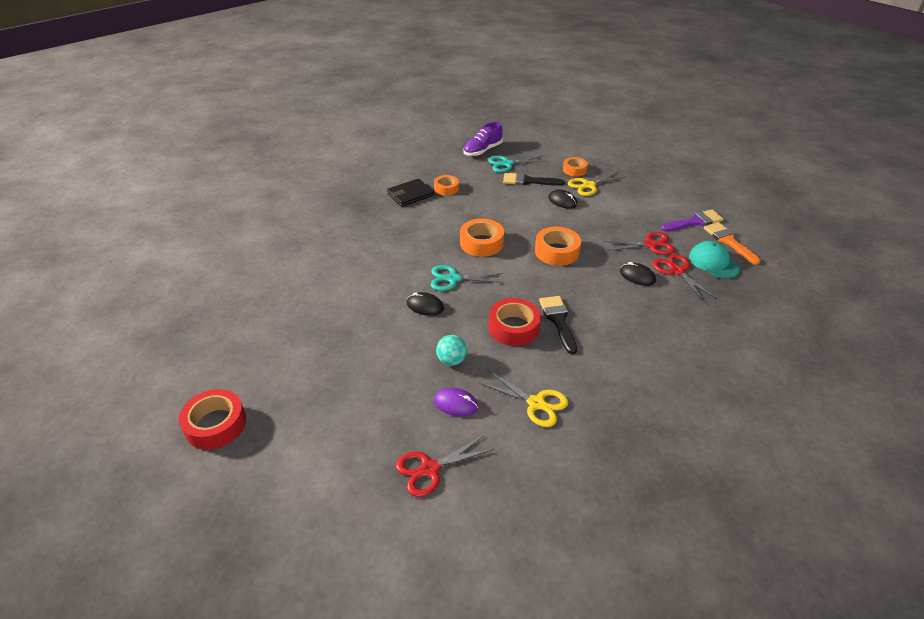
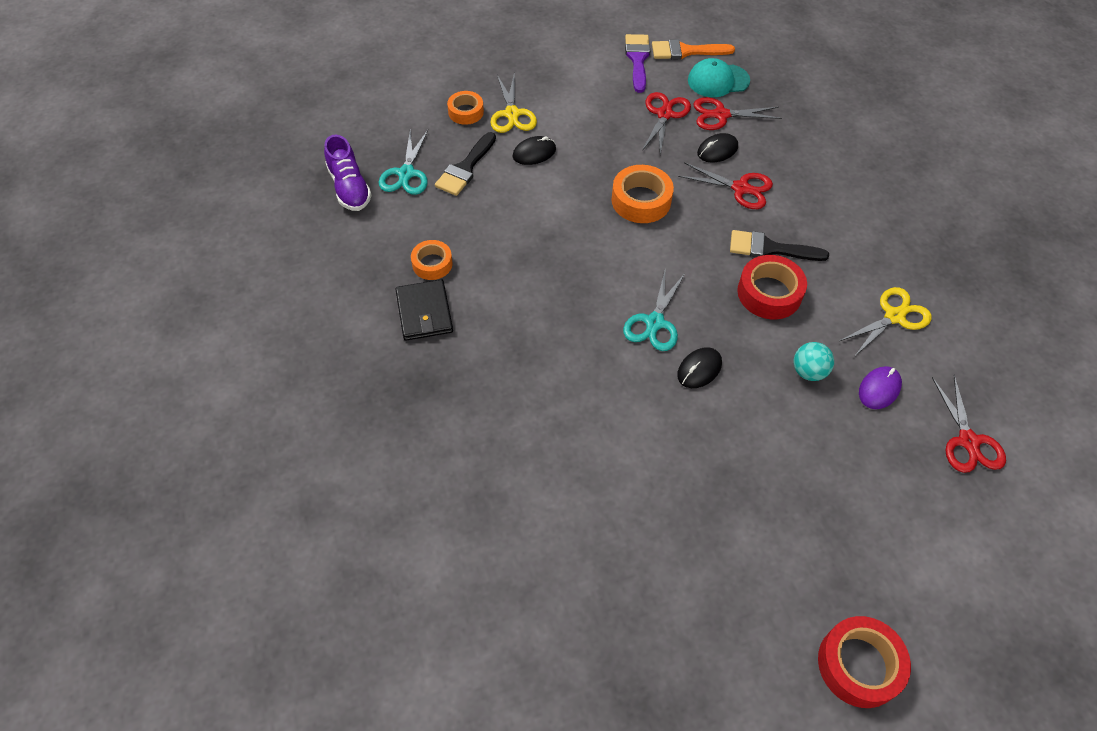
camera: 70 degrees left, 15 degrees up
orange tape [460,219,504,257] -> none
none -> red scissors [678,162,773,209]

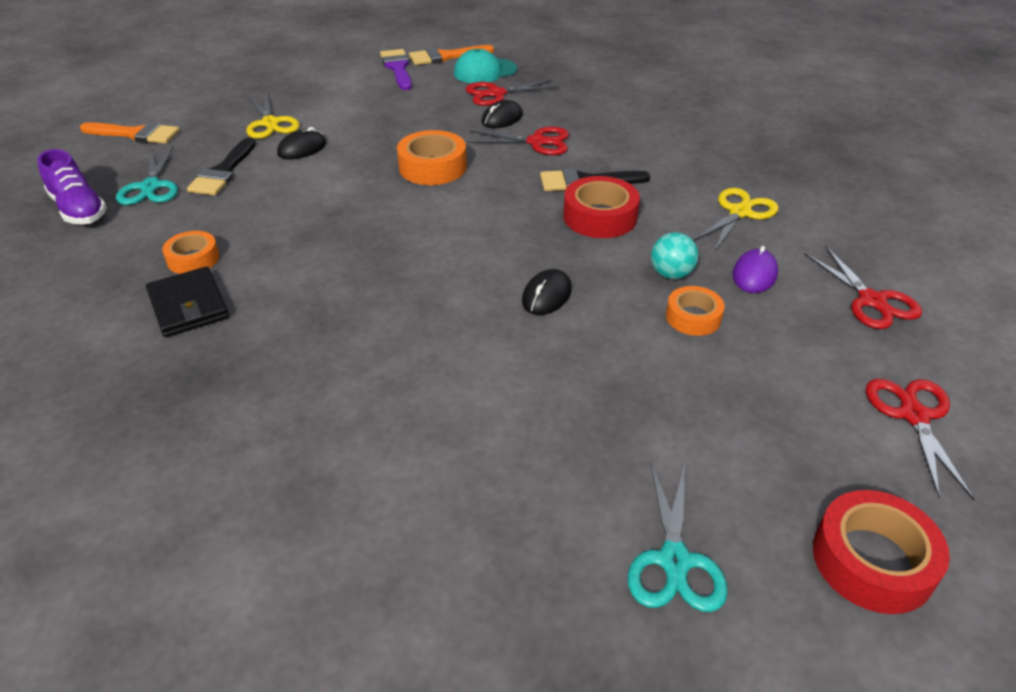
camera: 15 degrees left, 15 degrees down
orange tape [447,91,484,125] -> orange tape moved to [666,286,725,336]
turquoise scissors [623,267,685,351] -> turquoise scissors moved to [627,462,728,612]
red scissors [642,92,691,154] -> red scissors moved to [866,379,974,500]
none -> orange brush [80,122,180,144]

